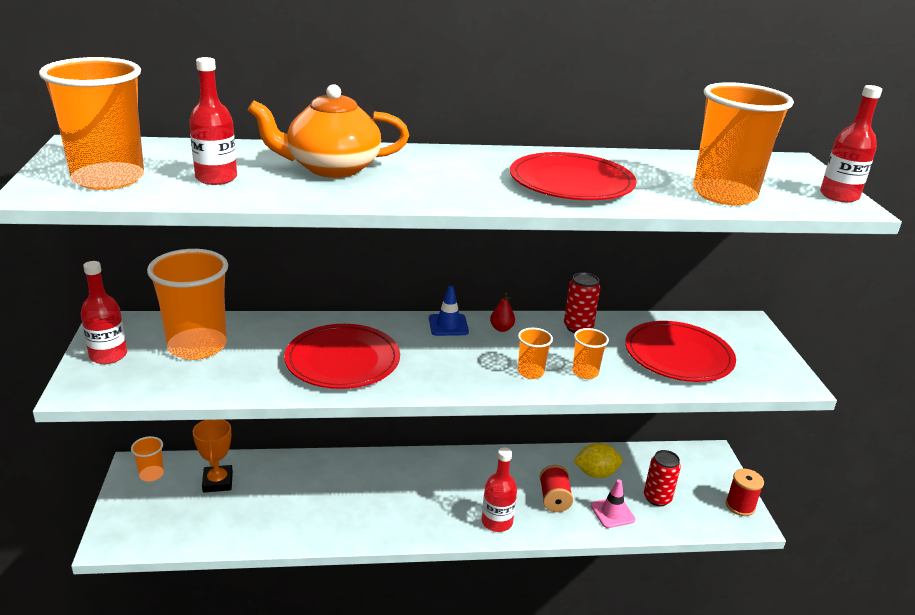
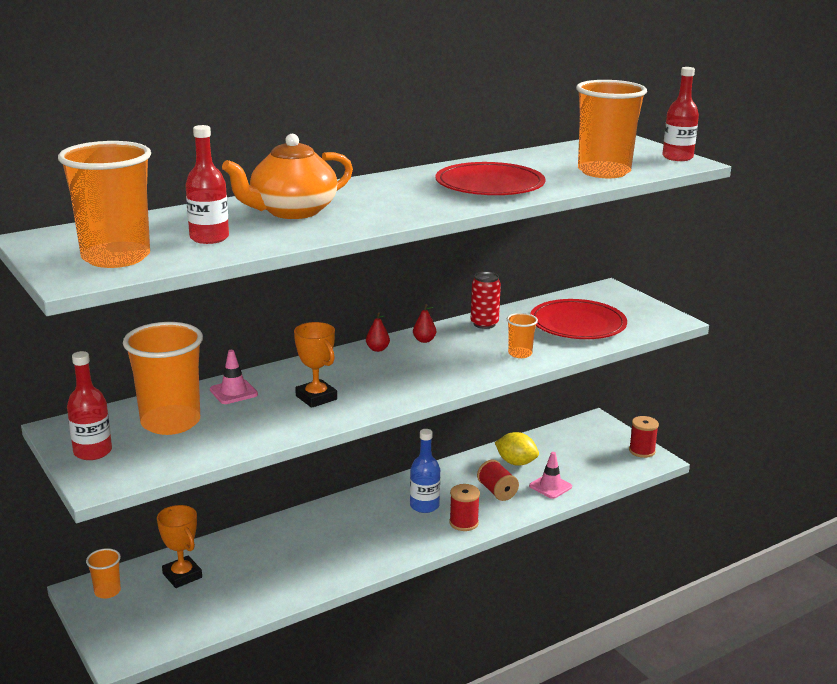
camera: 25 degrees left, 5 degrees down
red plate [284,324,400,389] -> orange trophy [294,322,337,408]
blue traffic cone [429,286,469,336] -> red pear [366,312,390,352]
red bottle [482,447,517,532] -> red spool [449,484,480,531]
orange cup [518,328,553,379] -> none
yellow lemon [573,443,623,478] -> yellow lemon turned 60 degrees clockwise [495,432,539,466]
red can [644,450,681,507] -> none
none -> pink traffic cone [210,350,258,404]
none -> blue bottle [410,429,440,513]

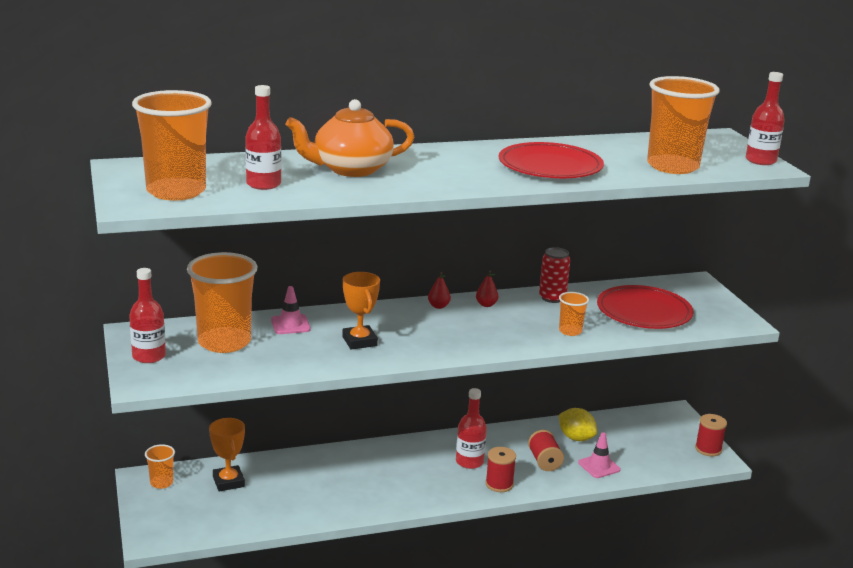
camera: 15 degrees right, 0 degrees up
blue bottle [410,429,440,513] -> red bottle [456,388,487,469]

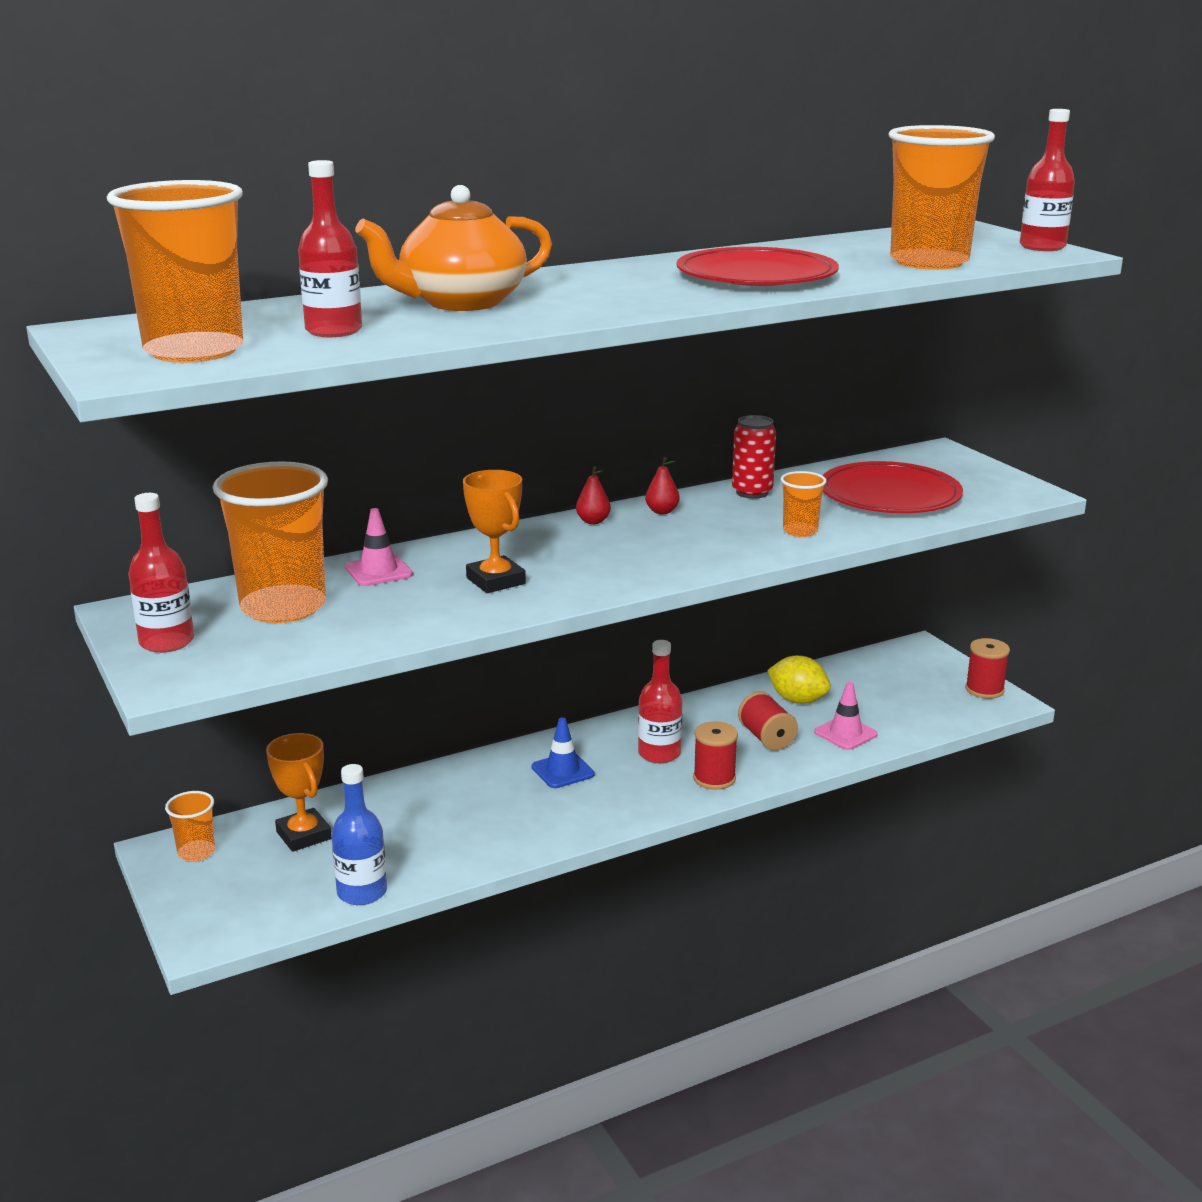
camera: 10 degrees left, 0 degrees up
none -> blue bottle [331,764,387,905]
none -> blue traffic cone [532,717,595,788]

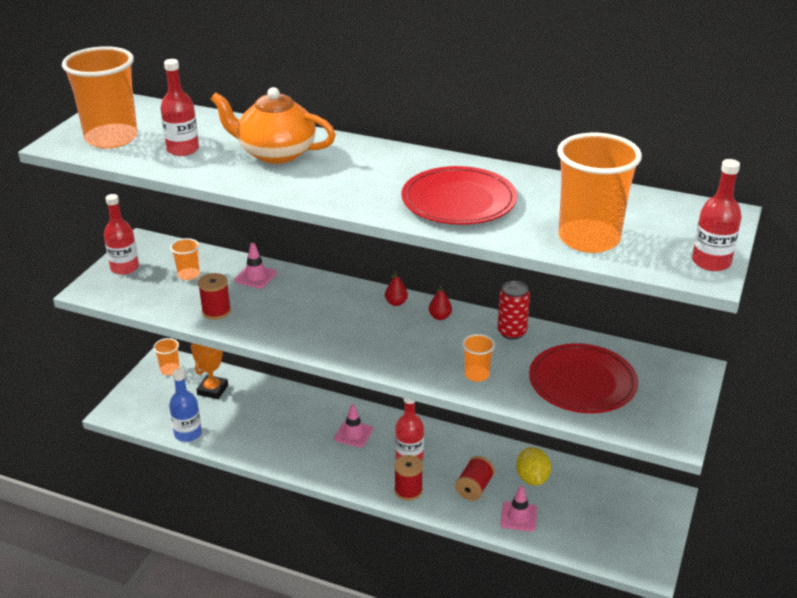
camera: 50 degrees right, 10 degrees up
orange cup [213,461,328,623] -> orange cup [170,238,200,280], size x0.46
orange trophy [463,470,526,593] -> none
blue traffic cone [532,717,595,788] -> pink traffic cone [334,404,373,447]
red spool [965,638,1010,699] -> red spool moved to [198,273,231,320]

